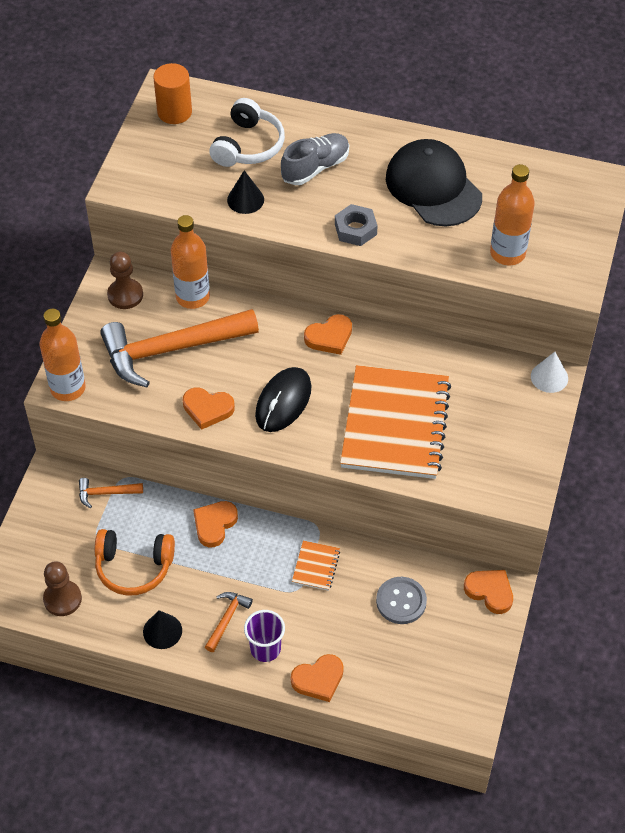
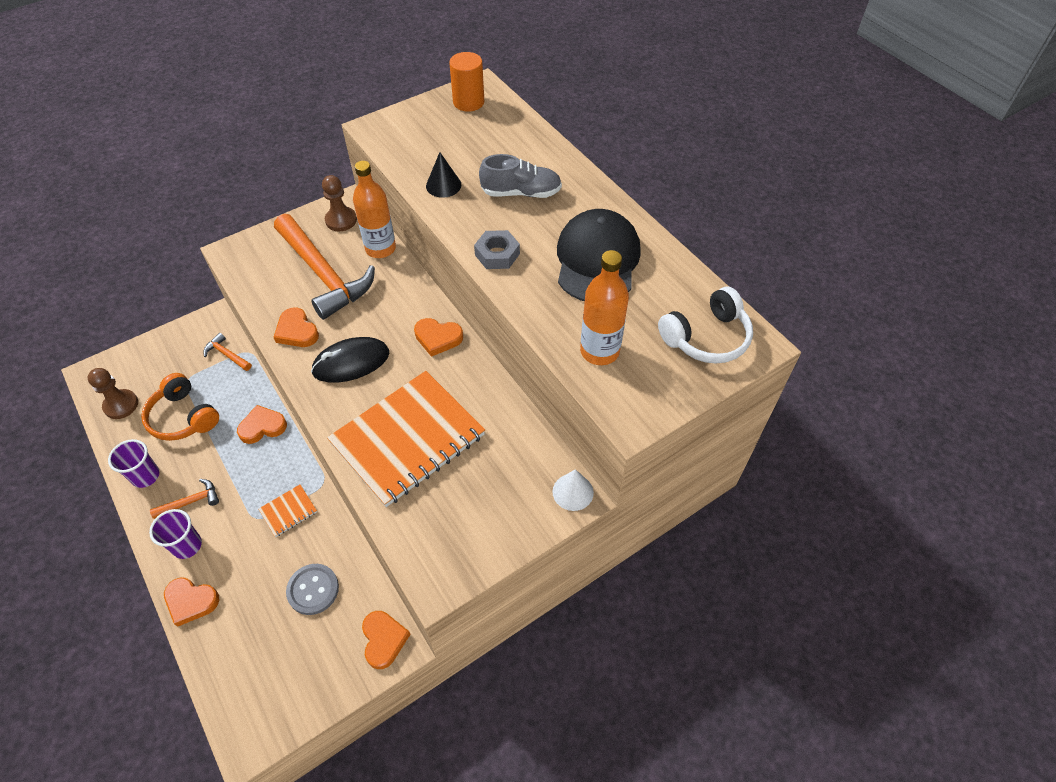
camera: 40 degrees right, 0 degrees up
orange bottle [40,309,86,401] -> none
orange hammer [100,309,259,387] -> orange hammer turned 150 degrees counterclockwise [274,214,375,320]
black cone [143,610,182,649] -> purple cup [108,439,159,488]
white headphones [209,98,285,167] -> white headphones moved to [658,287,753,364]

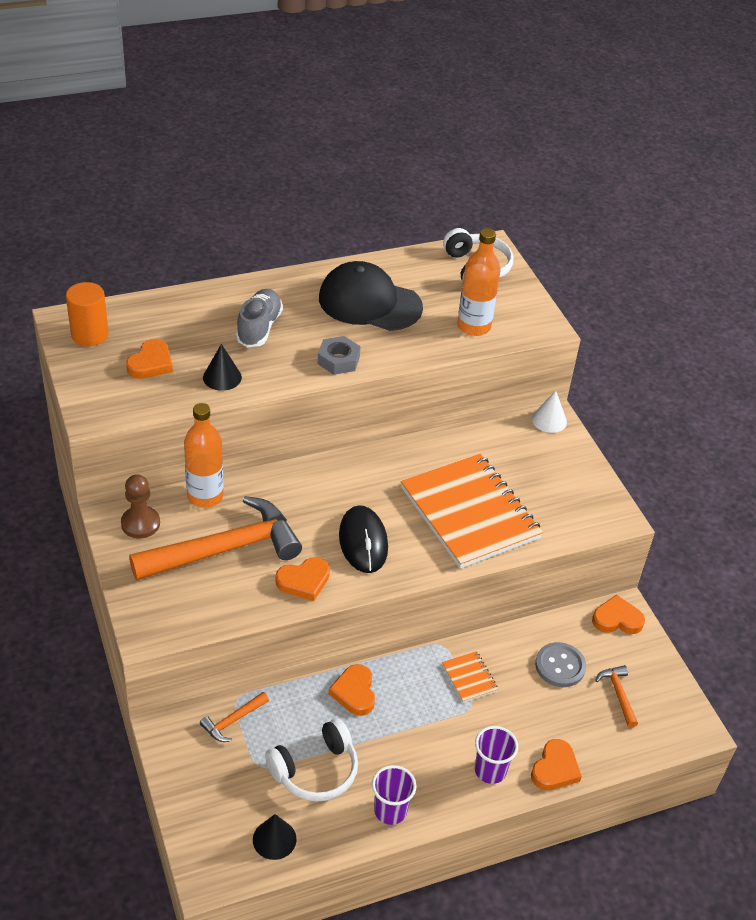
camera: 80 degrees left, 10 degrees down
brown pawn [88,368,138,419] -> black cone [253,814,297,860]
orange headphones [141,373,219,441] -> white headphones [265,718,358,802]
orange hammer [150,479,219,519] -> orange hammer moved to [595,665,638,728]
orange heart [414,318,463,357] -> orange heart moved to [126,339,173,379]

